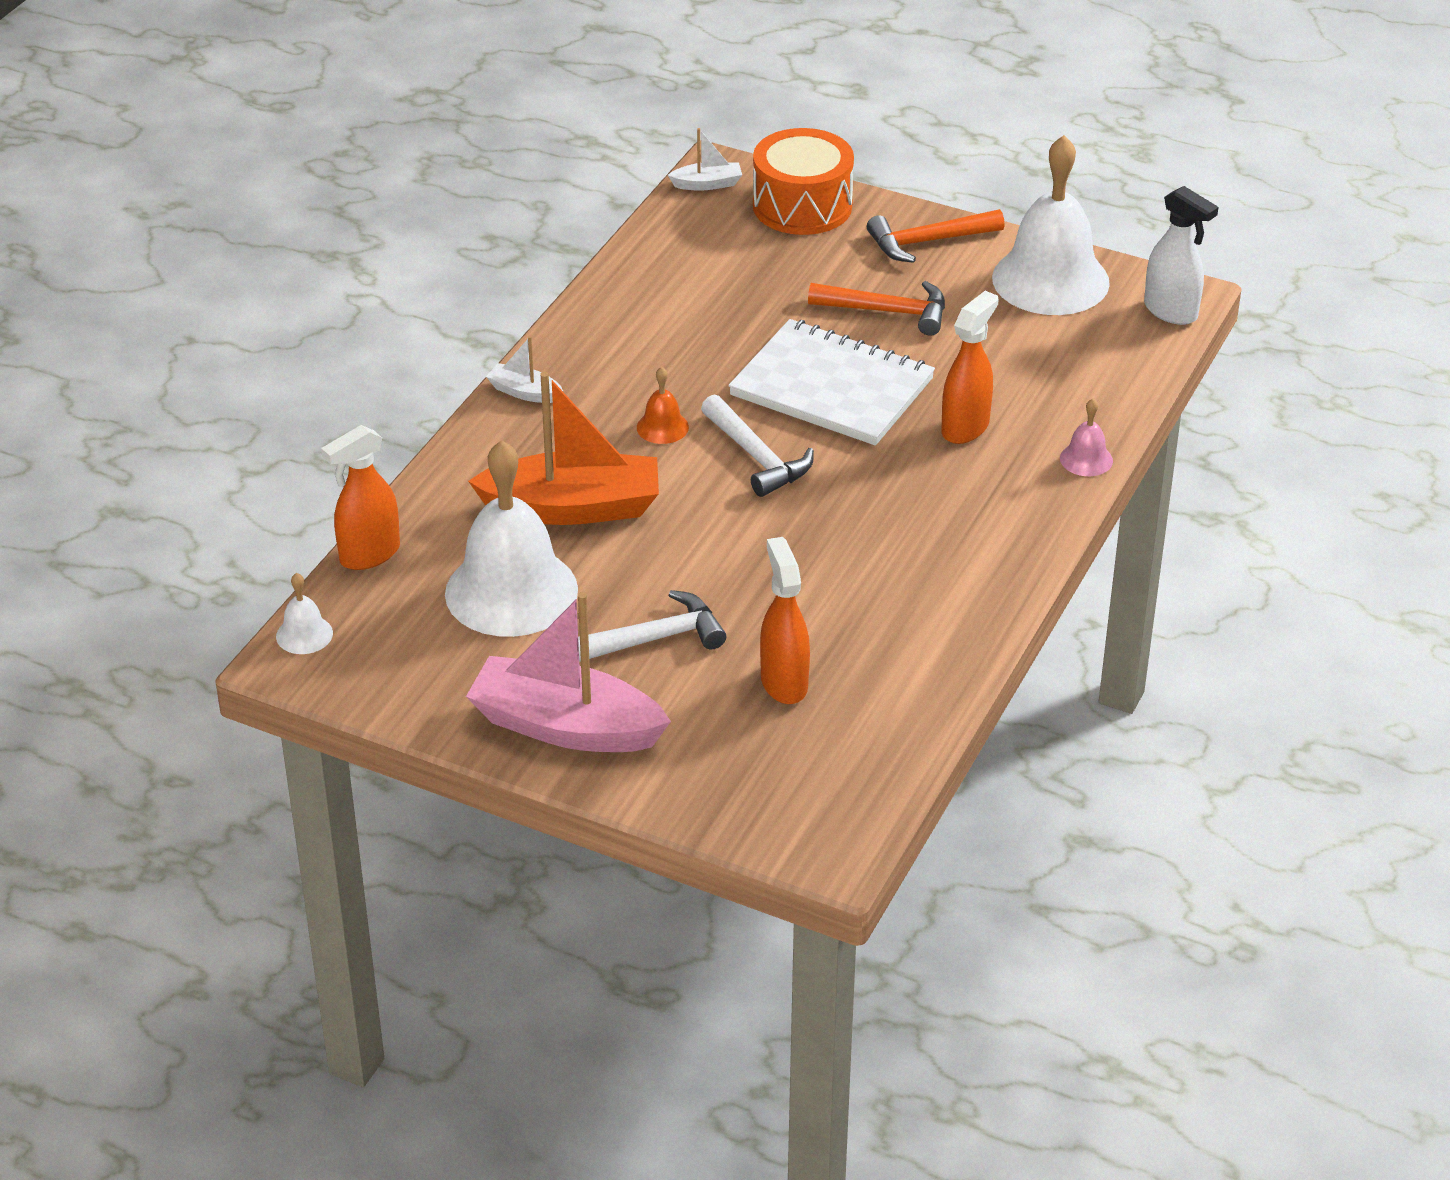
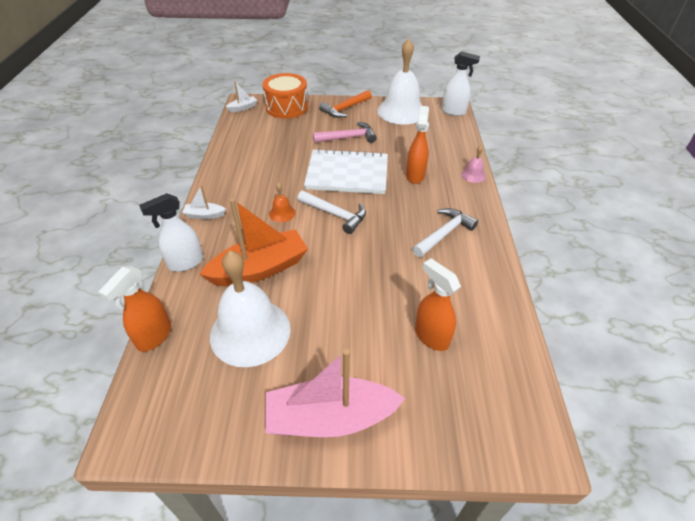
camera: 25 degrees left, 5 degrees up
white bell [276,573,333,654] -> none
white hammer [578,590,726,662] -> white hammer moved to [413,208,478,257]
orange hammer [808,281,945,336] -> pink hammer [313,122,377,143]
none -> white spray bottle [139,193,203,272]

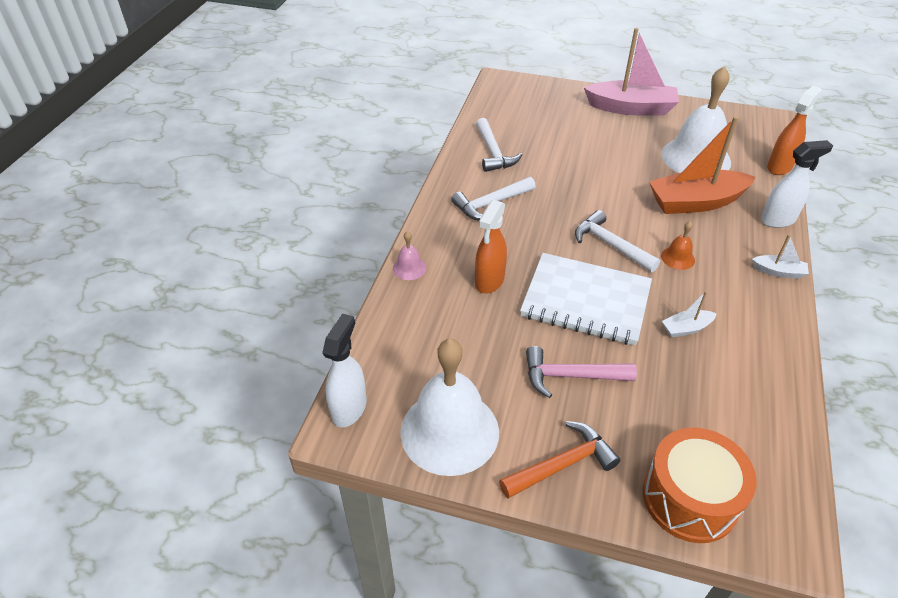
camera: 165 degrees left, 0 degrees up
white boat [226,81,257,112] -> white boat moved to [662,291,717,338]
orange spray bottle [415,258,461,351] -> none
white spray bottle [442,51,480,116] -> white spray bottle turned 75 degrees clockwise [322,313,367,428]
none -> white hammer [476,118,522,172]

